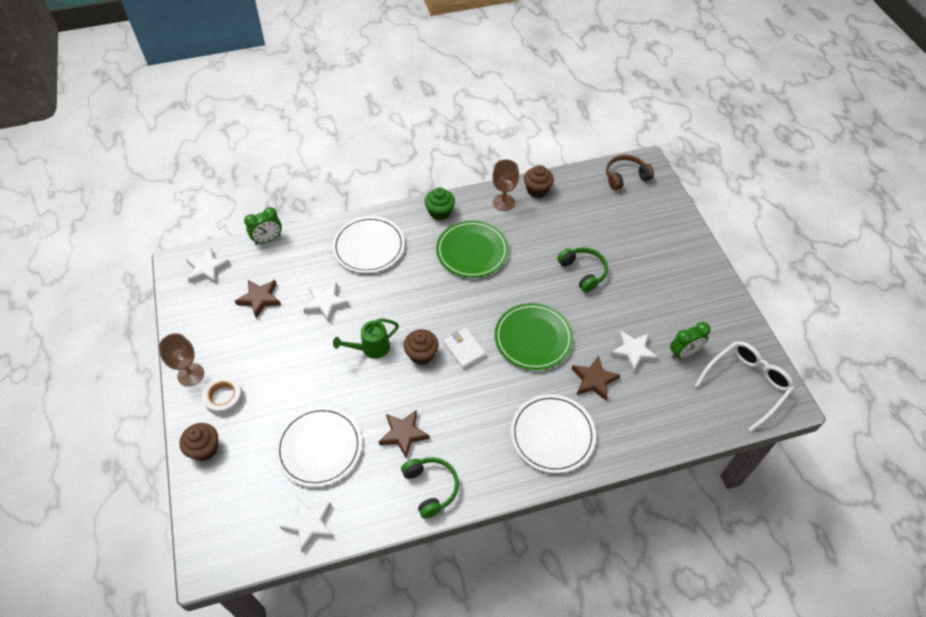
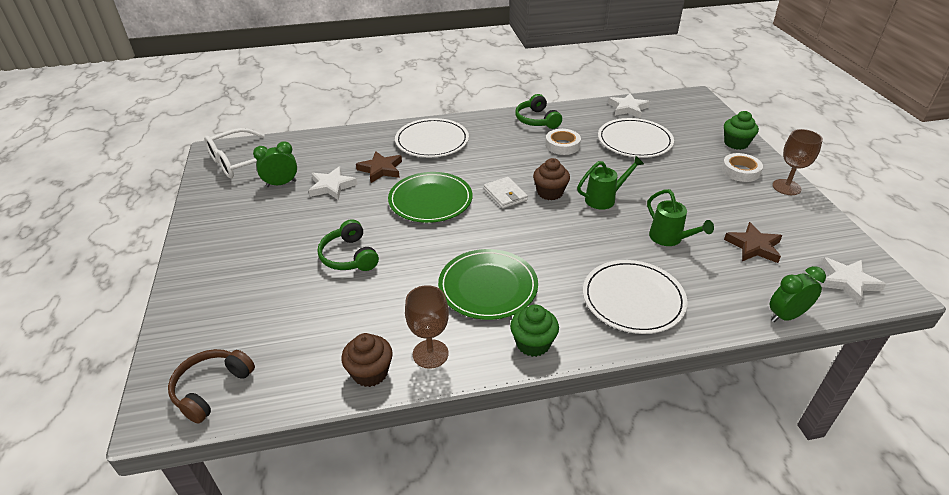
camera: 175 degrees left, 15 degrees down
brown cupcake [179,423,218,461] -> green cupcake [724,111,759,150]
white star [303,282,349,323] -> green watering can [647,189,714,246]
brown star [379,410,430,458] -> white tape [545,129,581,155]
brown headphones [606,155,654,190] -> brown headphones turned 135 degrees clockwise [168,349,255,424]

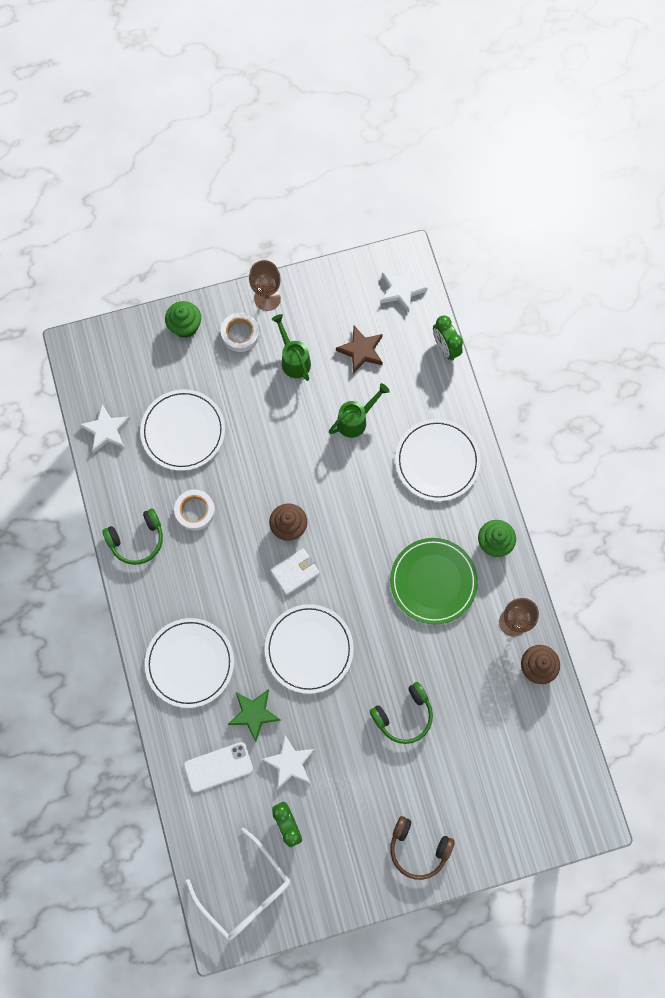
camera: 95 degrees left, 35 degrees up
brown headphones [168,349,255,424] -> brown headphones moved to [390,816,455,880]
brown star [356,151,402,183] -> green star [227,689,281,742]
green plate [388,172,473,223] -> white plate [265,604,354,694]
green watering can [577,156,644,210] -> green watering can moved to [272,314,311,381]
none -> white phone [184,742,253,792]

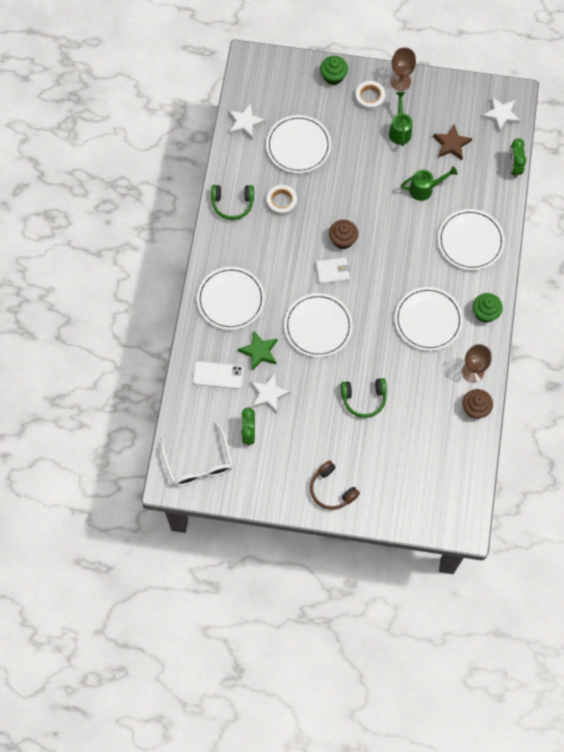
camera: 25 degrees right, 5 degrees down
green plate [390,538,478,625] -> white plate [395,287,463,351]

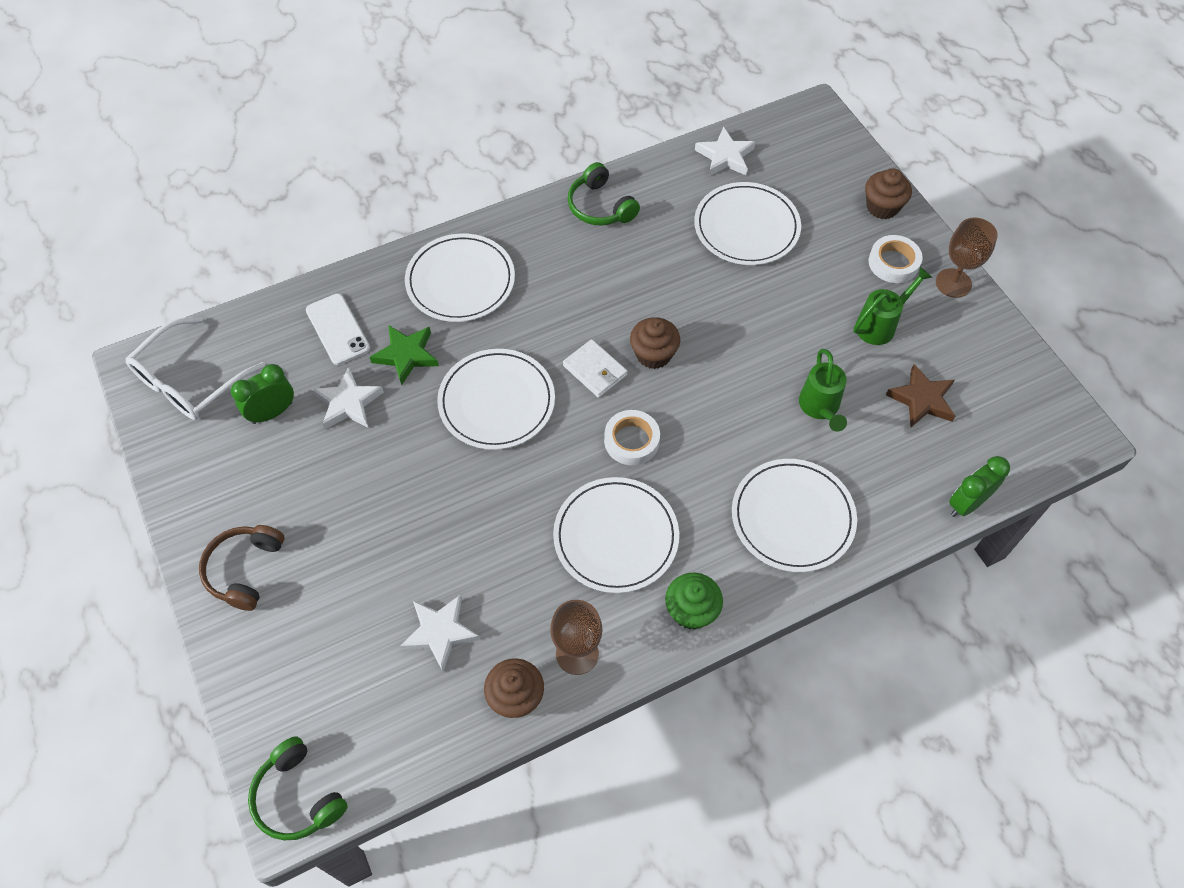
camera: 55 degrees right, 10 degrees down
white tape [267,185,297,216] -> white tape moved to [604,410,660,465]
green cupcake [320,56,348,85] -> brown cupcake [865,168,912,219]
green headphones [341,378,387,418] -> green headphones moved to [248,736,348,840]
green watering can [401,166,457,201] -> green watering can turned 45 degrees clockwise [799,349,847,432]
white star [481,97,521,132] -> white star moved to [400,594,480,671]

